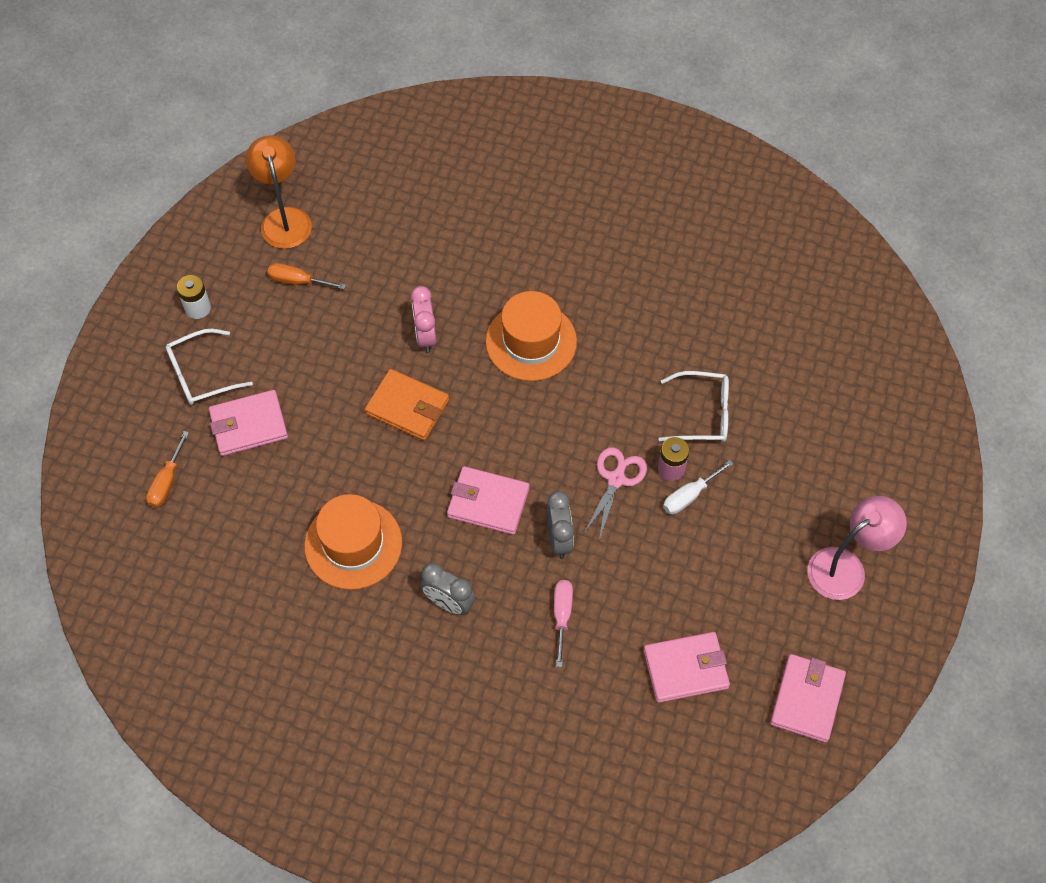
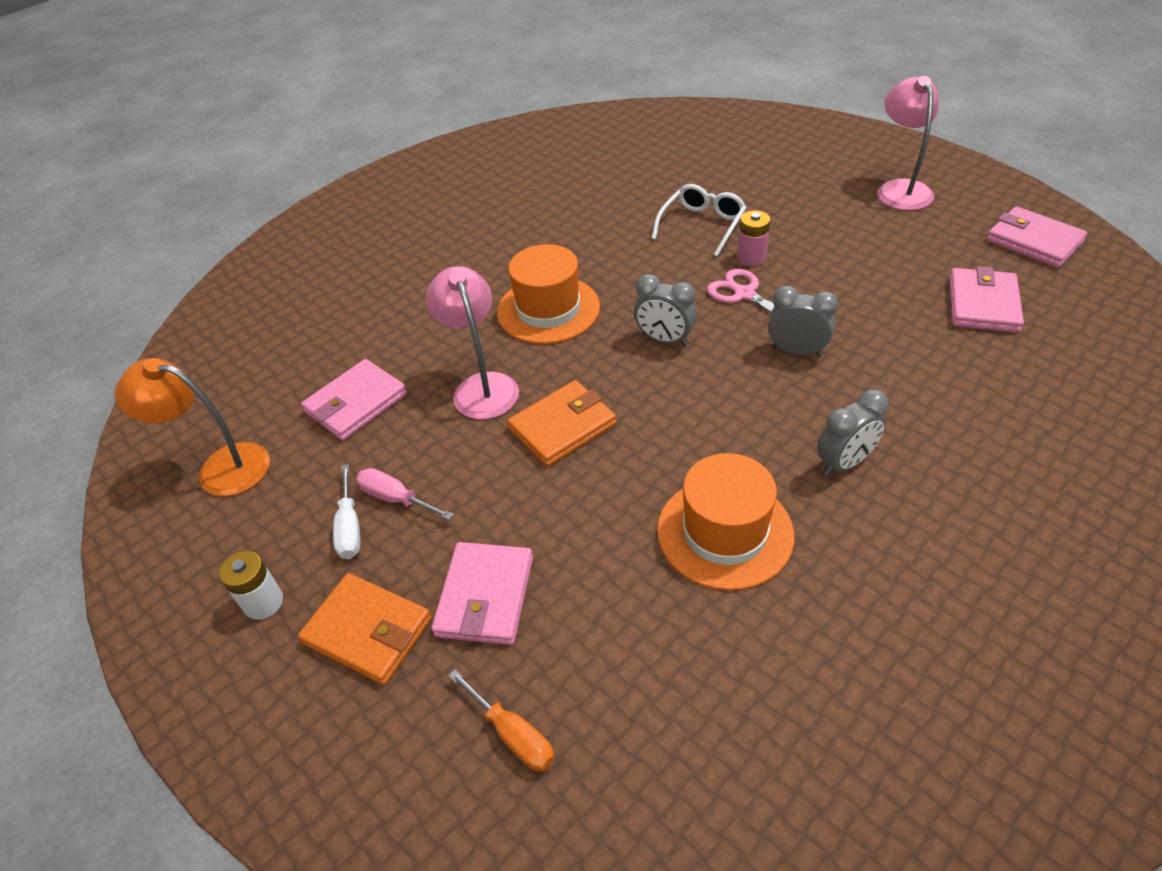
camera: 60 degrees left, 15 degrees down
white glasses [166,329,253,405] -> orange wallet [298,573,432,685]
orange screwdriver [267,263,346,290] -> none
pink clock [411,286,437,353] -> pink lamp [426,266,519,419]
pink wallet [447,466,530,535] -> pink wallet moved to [301,359,407,441]
pink screwdriver [554,580,573,667] -> pink screwdriver moved to [356,468,454,520]
white screwdriver [663,460,734,514] -> white screwdriver moved to [333,464,361,559]
none -> grey clock [634,274,697,346]

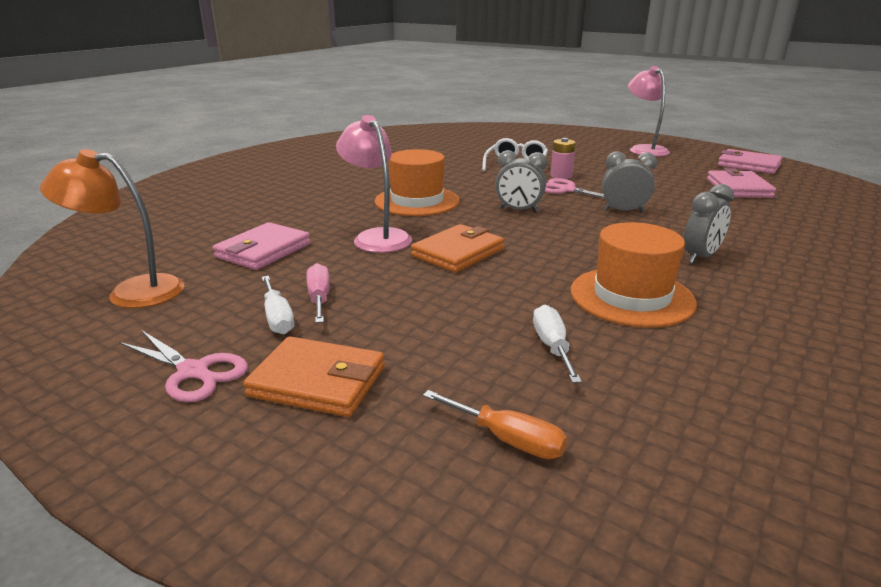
camera: 15 degrees left, 20 degrees down
white battery [219,551,283,620] -> pink scissors [119,330,248,402]
pink screwdriver [356,468,454,520] -> pink screwdriver turned 60 degrees clockwise [307,263,330,323]
pink wallet [431,542,533,645] -> none
none -> white screwdriver [533,305,582,383]

